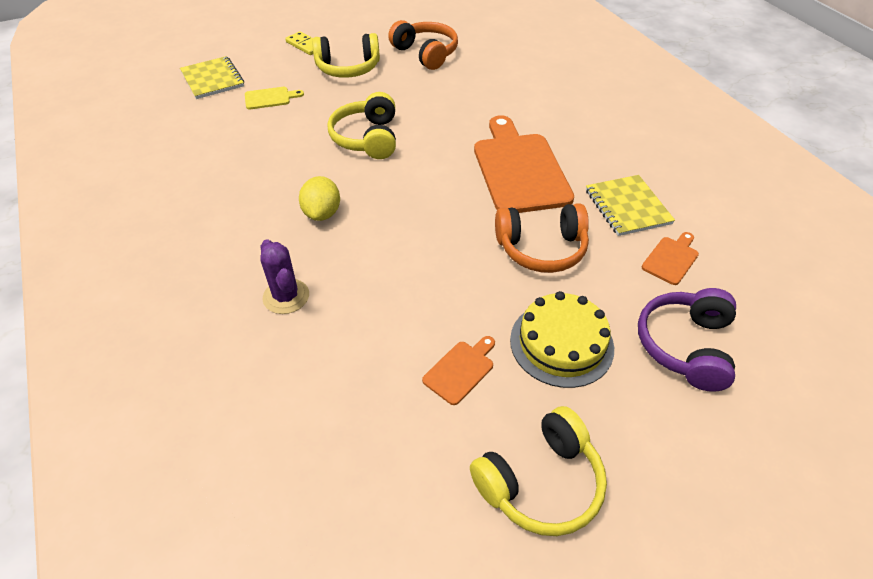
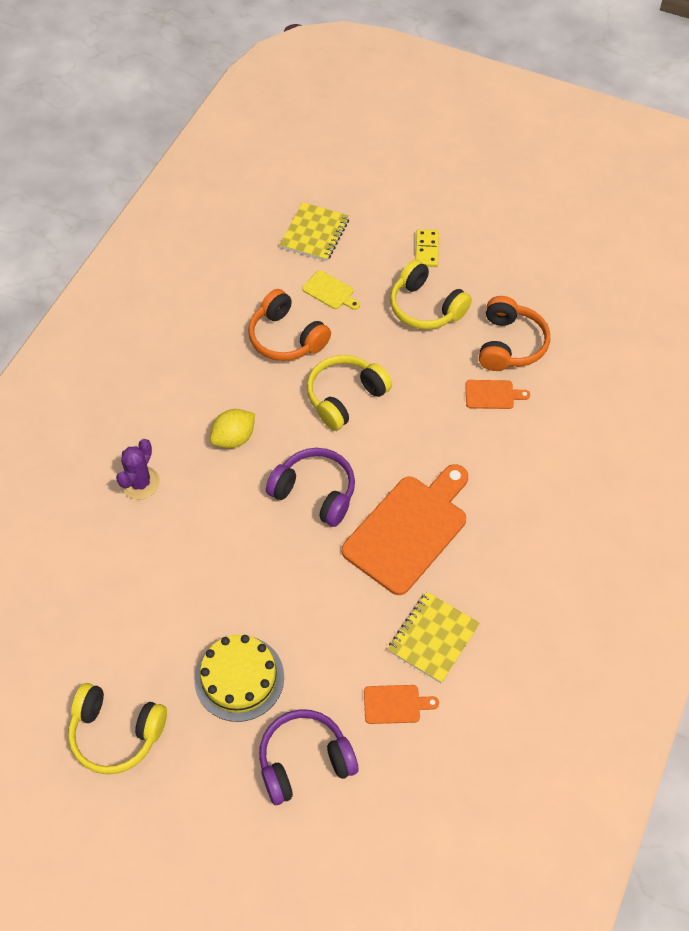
camera: 50 degrees right, 10 degrees up
orange cutting board [422,336,495,405] -> orange cutting board moved to [465,380,530,409]
orange headphones [495,203,589,273] -> orange headphones moved to [248,289,331,361]
none -> purple headphones [266,448,355,527]

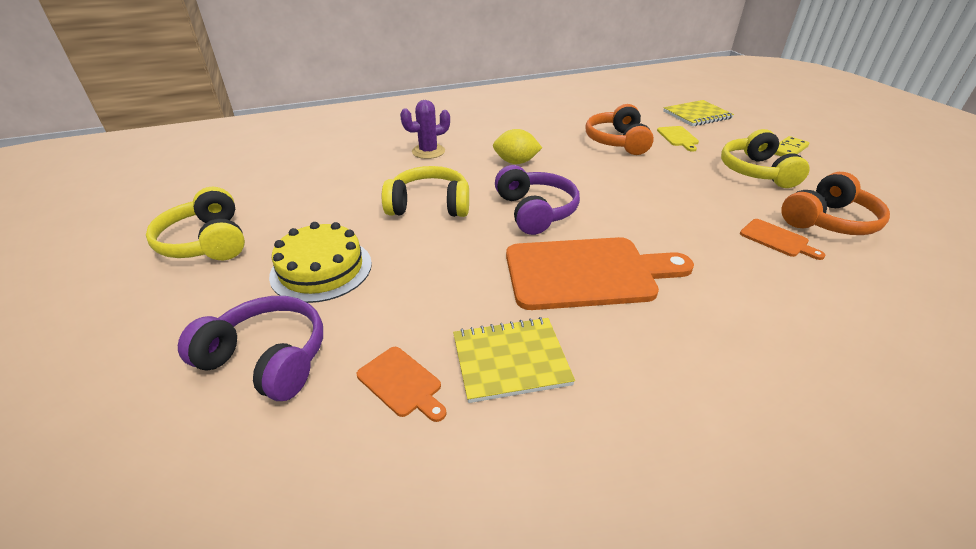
camera: 45 degrees right, 20 degrees down
yellow headphones [307,355,392,431] -> yellow headphones moved to [382,166,469,217]

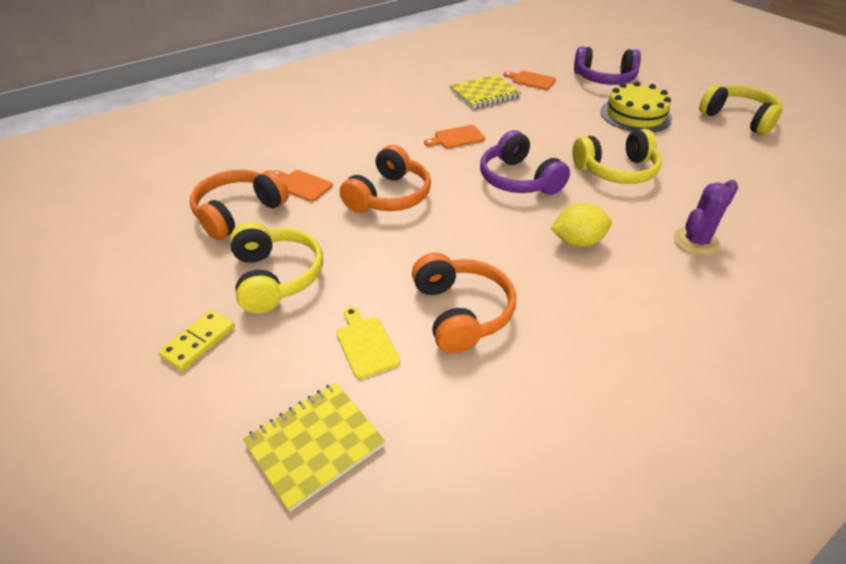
camera: 165 degrees right, 5 degrees up
orange cutting board [506,237,694,310] -> orange cutting board [424,125,485,149], size x0.44
none -> orange headphones [340,145,431,213]

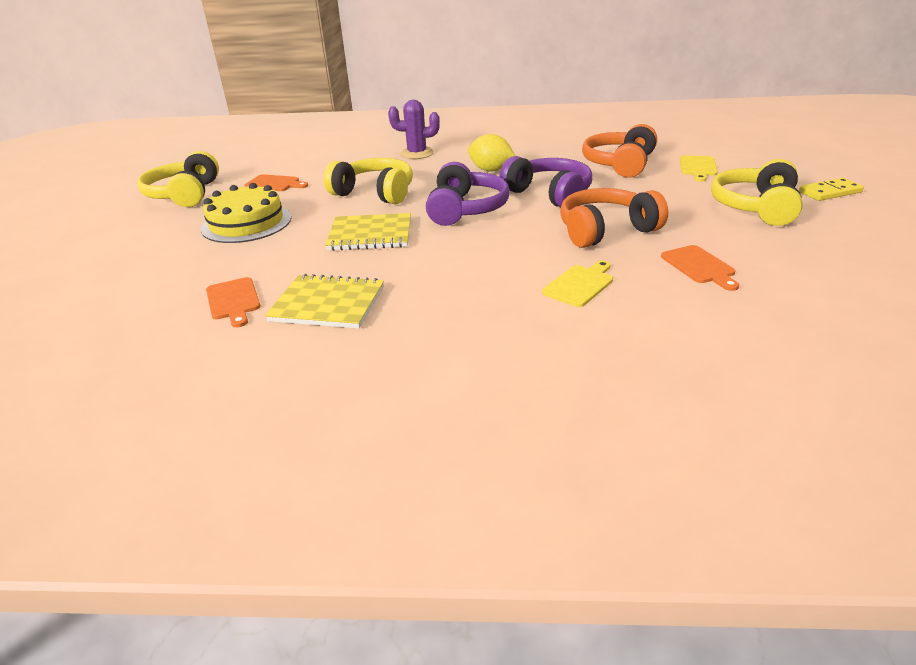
camera: 140 degrees left, 10 degrees down
orange headphones [190,170,289,240] -> none
yellow notebook [243,382,386,512] -> yellow notebook moved to [325,213,411,251]
orange cutting board [424,125,485,149] -> orange cutting board moved to [244,174,308,191]
purple headphones [574,46,641,85] -> purple headphones moved to [500,156,592,208]
none -> yellow cutting board [542,260,613,307]

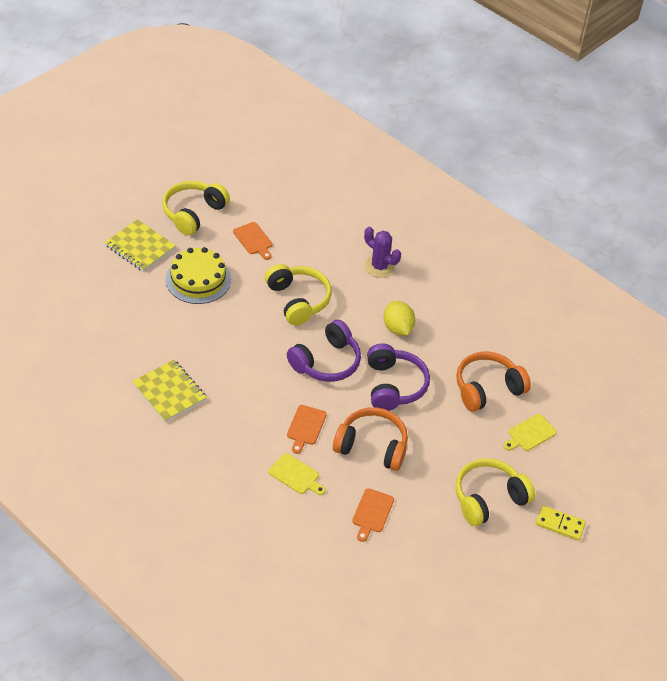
camera: 35 degrees right, 15 degrees up
orange cutting board [206,277,261,327] -> orange cutting board moved to [287,405,327,454]
yellow notebook [325,213,411,251] -> yellow notebook moved to [105,219,176,272]
yellow cutting board [542,260,613,307] -> yellow cutting board turned 45 degrees clockwise [269,453,326,495]

